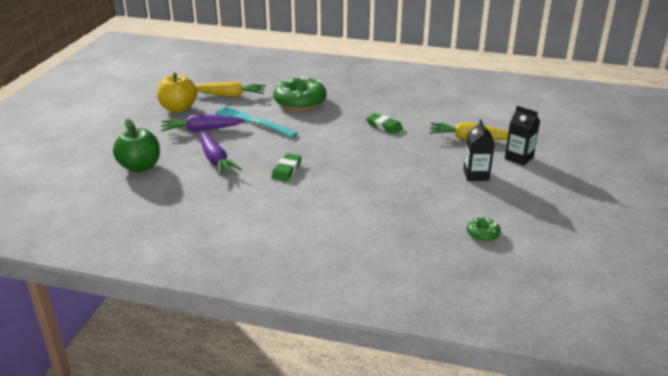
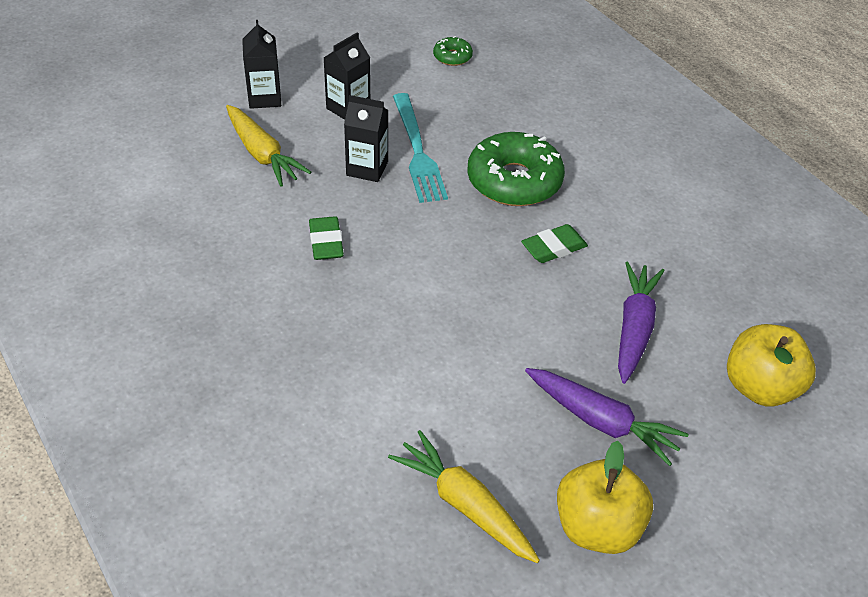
camera: 140 degrees left, 15 degrees up
green apple [113,119,160,172] -> yellow apple [727,324,816,406]
turquoise fork [215,106,298,138] -> turquoise fork moved to [393,93,448,203]
green donut [273,76,326,111] -> green donut moved to [467,132,565,206]
none -> black carton [344,95,389,182]

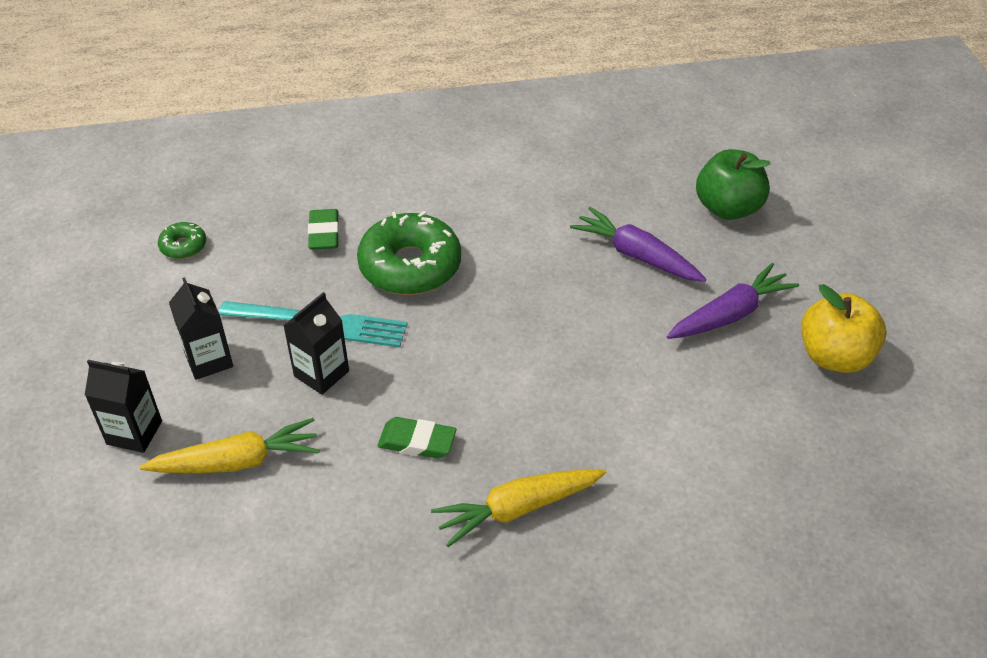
camera: 65 degrees left, 0 degrees up
yellow carrot [388,430,540,563] -> yellow carrot moved to [431,469,607,547]
green eraser [521,224,588,263] -> green eraser moved to [308,209,339,250]
yellow apple [727,324,816,406] -> green apple [696,149,771,220]

